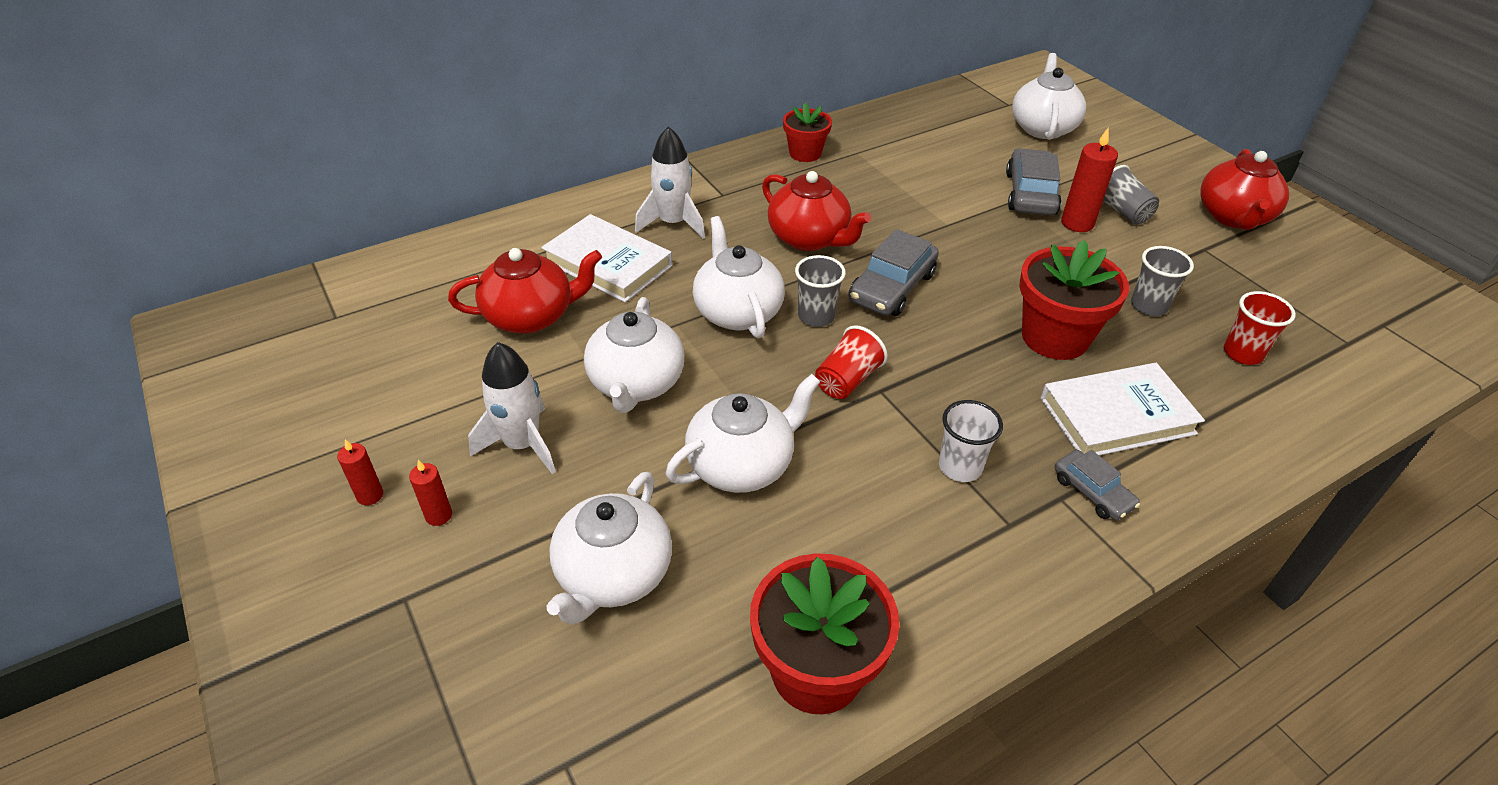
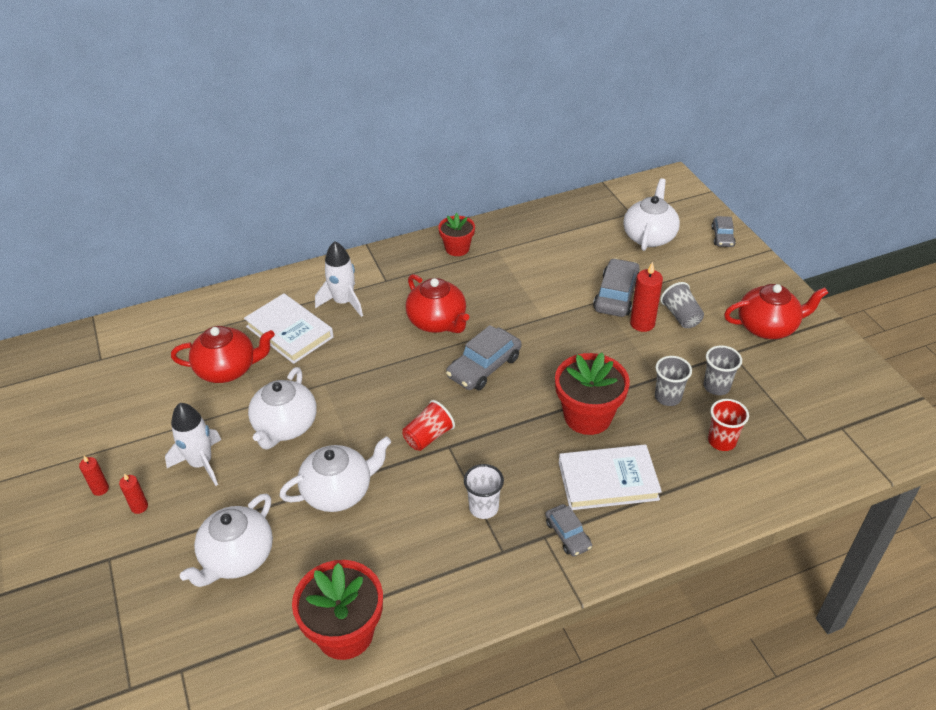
camera: 10 degrees right, 0 degrees up
white teapot [693,216,785,338] -> none
grey cup [795,255,846,327] -> grey cup moved to [704,345,742,395]
red teapot [1200,149,1289,230] -> red teapot turned 120 degrees counterclockwise [724,284,828,339]
none -> grey car [711,216,736,247]

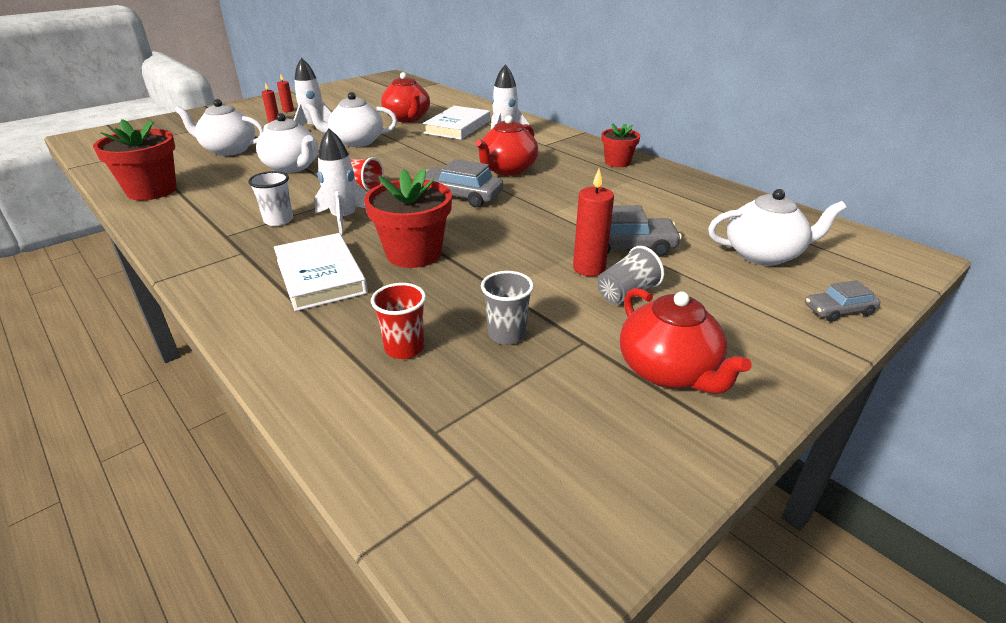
camera: 70 degrees right, 10 degrees down
grey car [545,504,592,556] -> none
grey cup [655,356,692,406] -> none
none -> white rocket [314,128,367,235]

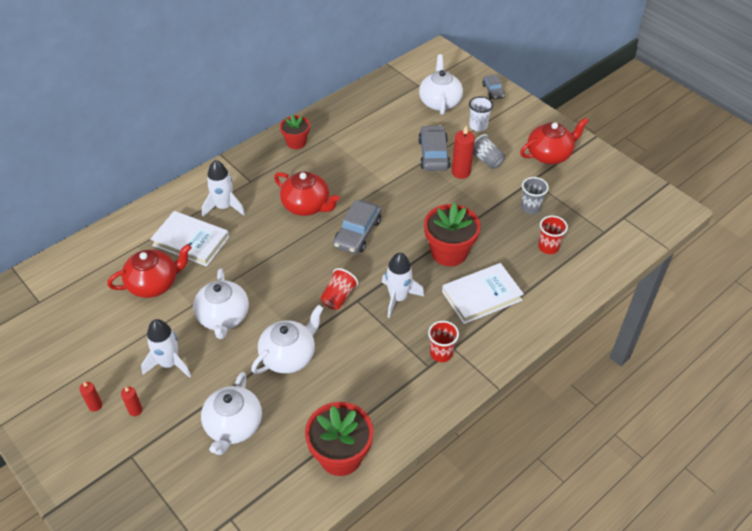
camera: 90 degrees left, 15 degrees up
white cup [248,171,293,226] -> white cup moved to [469,96,493,132]
none -> red cup [428,321,459,362]

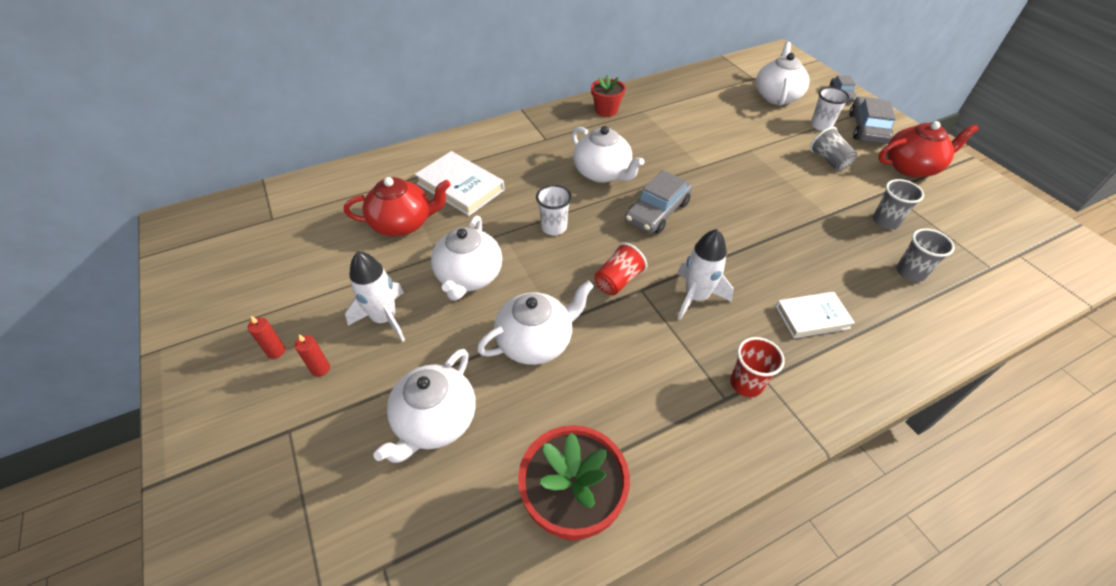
camera: 15 degrees right, 0 degrees up
white rocket [202,160,245,217] -> none
red teapot [274,171,340,216] -> white teapot [571,126,644,183]
grey car [418,125,450,171] -> grey car moved to [849,96,896,144]
red flower pot [424,203,480,266] -> none
white book [442,263,524,324] -> white book [776,292,855,338], size x0.66
red candle [452,125,475,179] -> none
red cup [538,216,568,254] -> grey cup [896,228,955,282]
none -> white cup [536,185,572,235]

